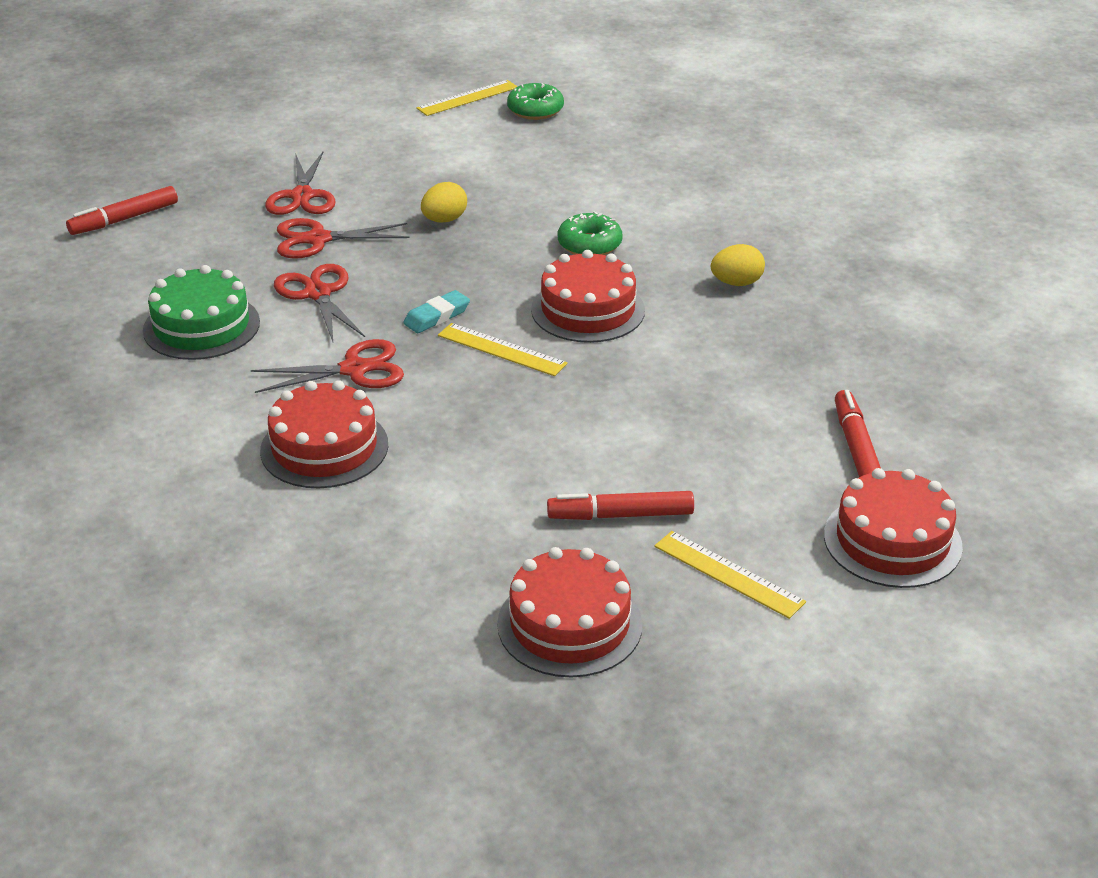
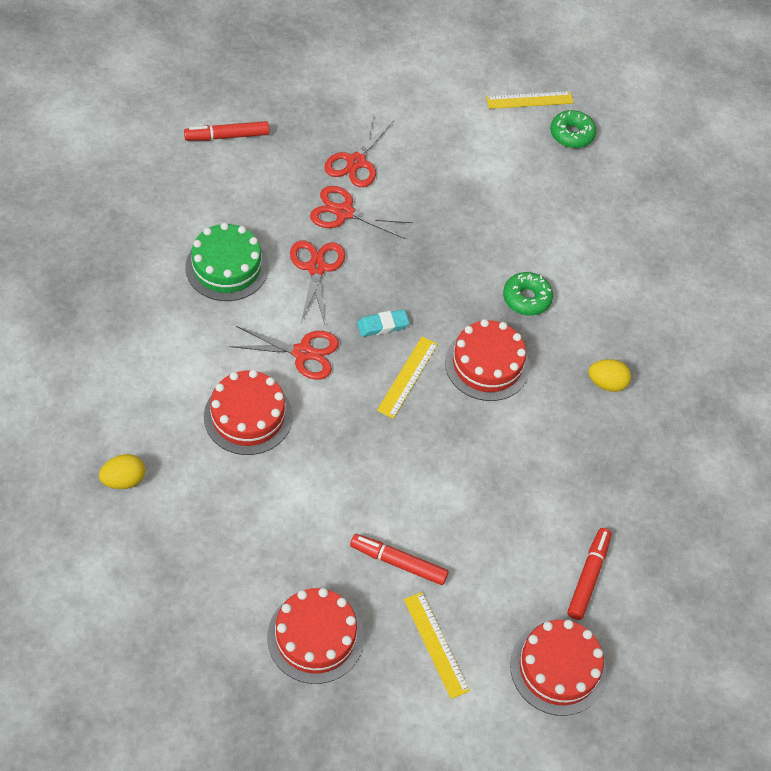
camera: 20 degrees right, 20 degrees up
yellow egg [421,182,467,223] -> yellow egg moved to [99,454,145,489]
yellow ruler [438,323,568,376] -> yellow ruler turned 60 degrees clockwise [377,337,438,419]

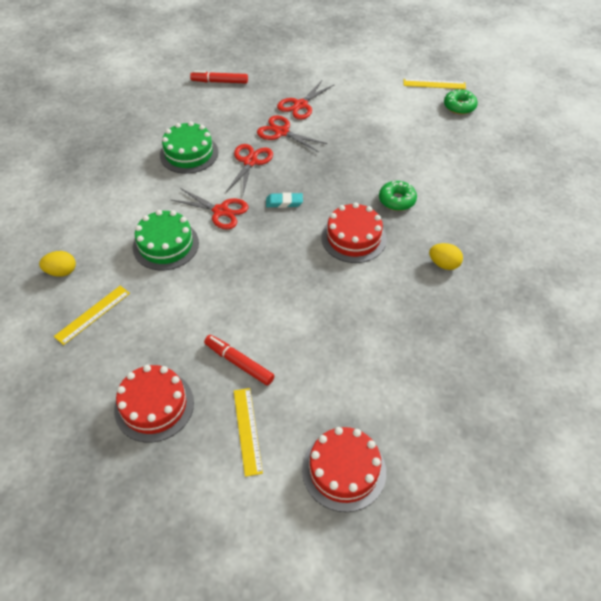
camera: 20 degrees right, 5 degrees down
red cake [204,370,292,455] -> green cake [133,210,199,270]
yellow ruler [377,337,438,419] -> yellow ruler moved to [54,286,130,345]
red marker [567,528,612,620] -> none

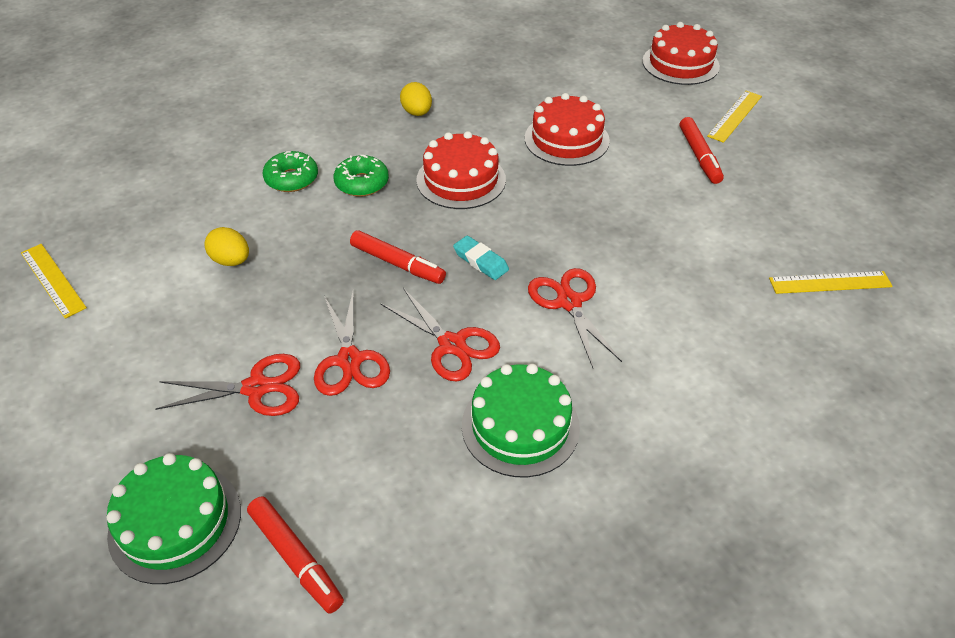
camera: 135 degrees left, 5 degrees down
yellow egg [39,251,76,277] -> yellow egg moved to [204,227,249,266]
red cake [114,365,194,442] -> red cake moved to [525,93,610,166]
green cake [133,210,199,270] -> green cake moved to [107,453,241,584]
red scissors [226,144,273,194] -> red scissors turned 105 degrees counterclockwise [381,288,500,381]
green donut [444,89,478,114] -> green donut moved to [263,151,318,192]
none -> red marker [350,230,446,284]

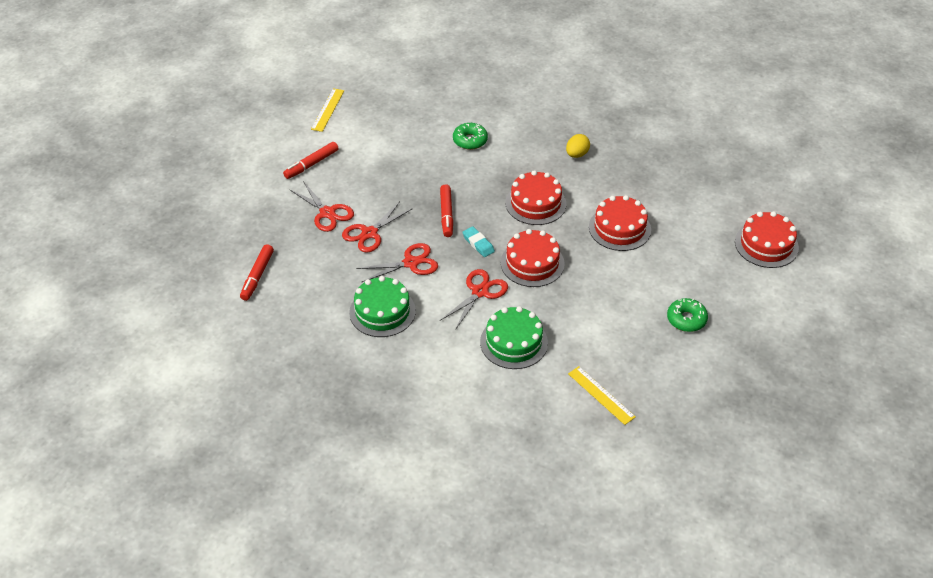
camera: 55 degrees right, 0 degrees up
green cake [107,453,241,584] -> green cake moved to [480,306,548,369]
yellow egg [204,227,249,266] -> none
green donut [334,155,389,197] -> green donut moved to [667,298,708,332]
red scissors [381,288,500,381] -> red scissors turned 120 degrees counterclockwise [356,243,438,282]
turquoise eraser [453,236,509,280] -> turquoise eraser turned 45 degrees counterclockwise [462,227,495,257]
red marker [680,117,724,184] -> red marker moved to [283,142,339,179]
yellow ruler [707,91,762,143] -> none
none -> red cake [501,229,565,287]

